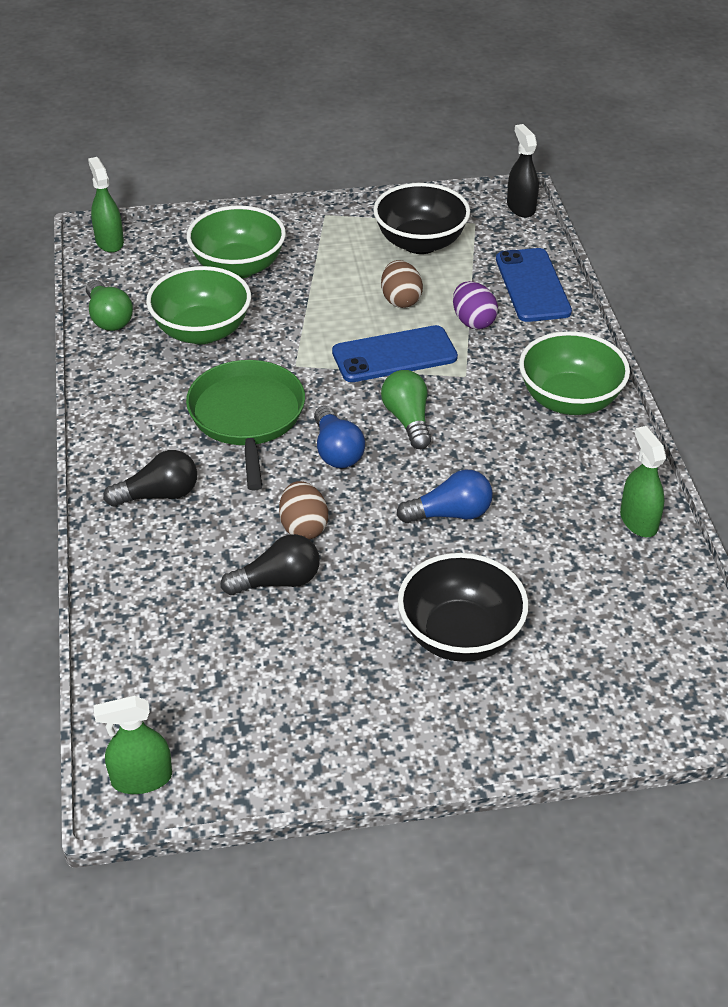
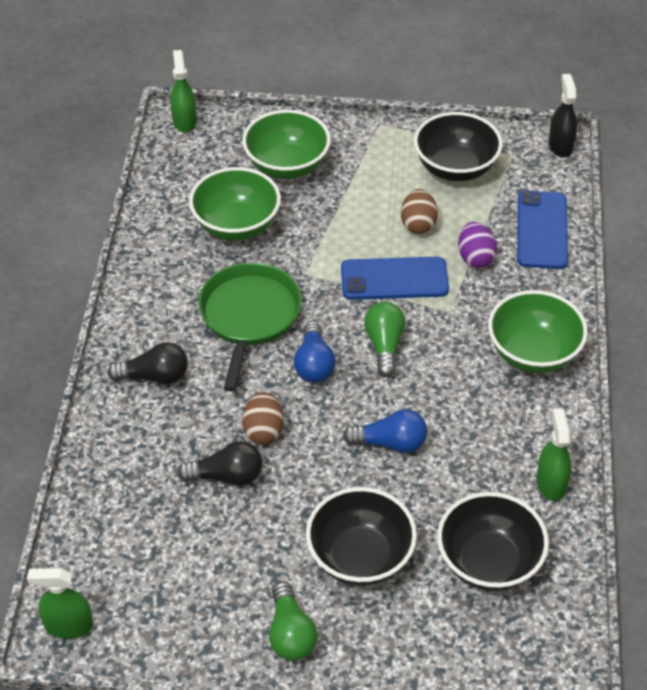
camera: 15 degrees right, 5 degrees up
green light bulb [86,280,133,331] -> green light bulb moved to [269,582,318,661]
none -> black bowl [437,492,549,591]

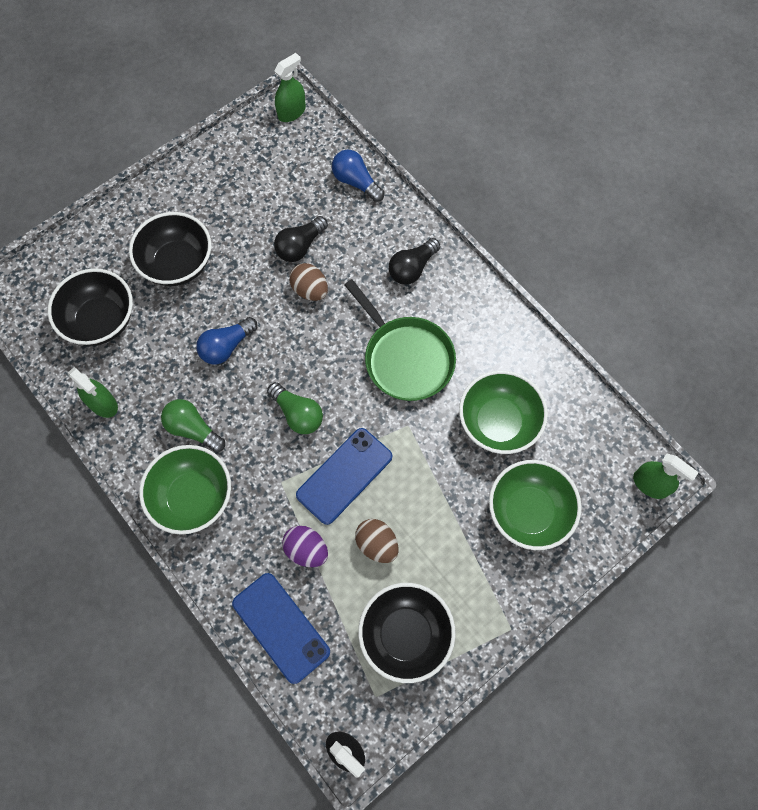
camera: 135 degrees right, 20 degrees up
green light bulb [269,582,318,661] -> green light bulb moved to [161,399,225,452]
blue light bulb [294,321,336,383] -> blue light bulb moved to [332,149,384,202]

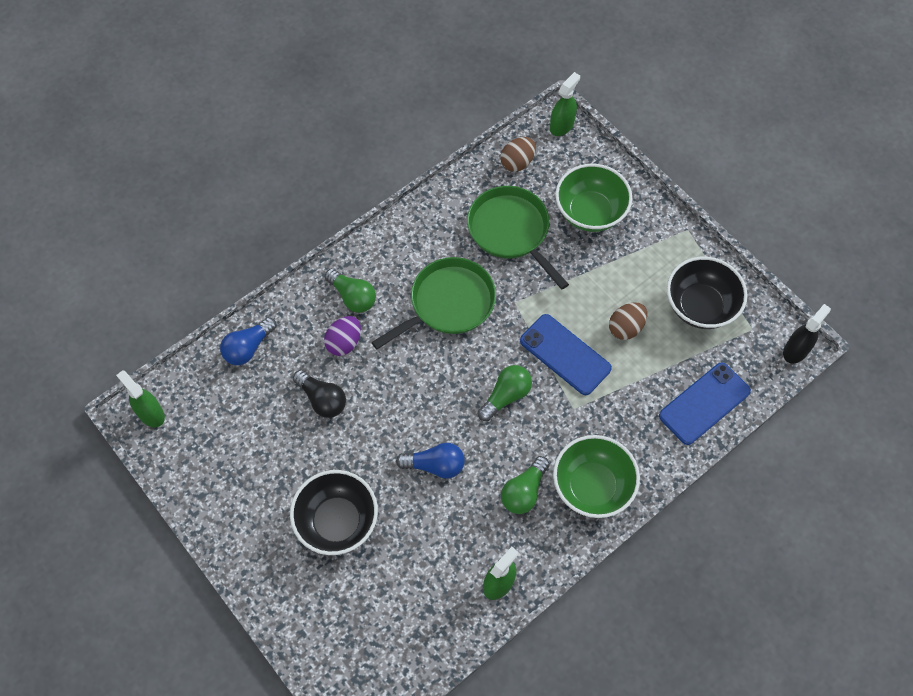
camera: 90 degrees left, 5 degrees down
black bowl [48,268,133,346] -> none
blue light bulb [196,317,257,365] -> blue light bulb turned 45 degrees counterclockwise [396,443,465,478]
purple egg [282,526,328,567] -> purple egg moved to [324,316,361,356]
brown egg [289,263,328,301] -> brown egg moved to [500,137,536,172]
black light bulb [388,238,440,285] -> green light bulb [325,268,376,313]
green bowl [459,370,548,454] -> green pan [467,186,569,290]

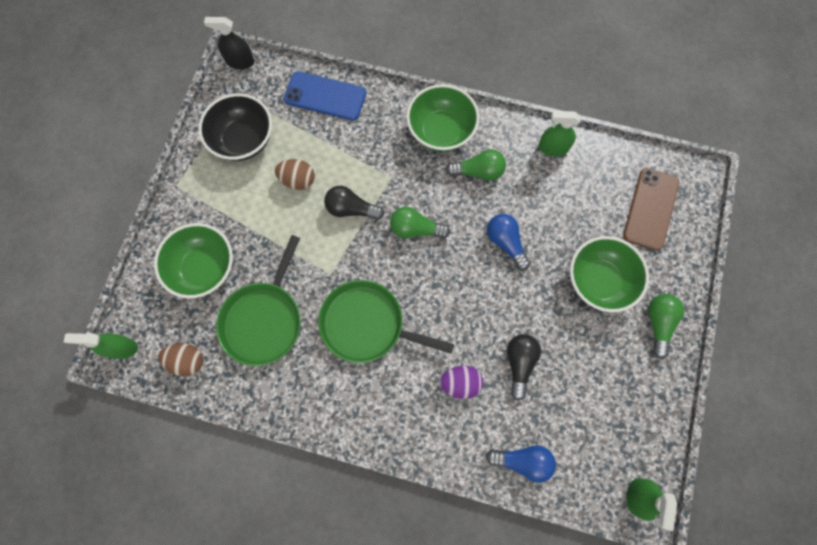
camera: 125 degrees left, 10 degrees up
black bowl [290,470,378,555] -> green bowl [570,236,649,312]
green light bulb [325,268,376,313] -> green light bulb moved to [648,294,684,359]
blue phone [520,314,612,395] -> black light bulb [324,186,384,220]
none -> brown phone [623,168,679,251]

